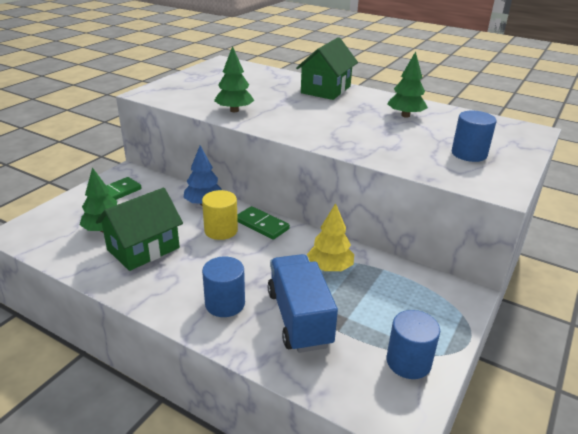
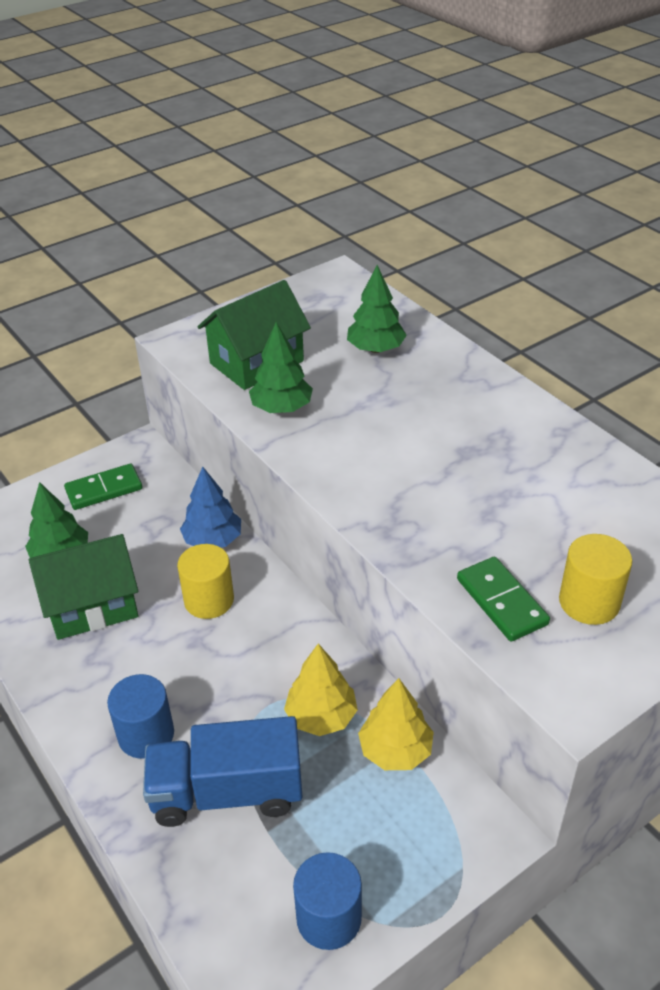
camera: 25 degrees right, 10 degrees up
green domino [237,206,290,240] -> green domino moved to [457,557,550,642]
blue truck [268,254,338,353] -> blue truck turned 105 degrees counterclockwise [143,716,303,827]
green house [296,37,358,100] -> green house moved to [197,280,311,390]
green tree [387,51,428,118] -> green tree moved to [347,265,407,353]
blue cylinder [451,111,497,162] -> yellow cylinder [559,534,632,625]
none -> yellow tree [358,678,434,770]

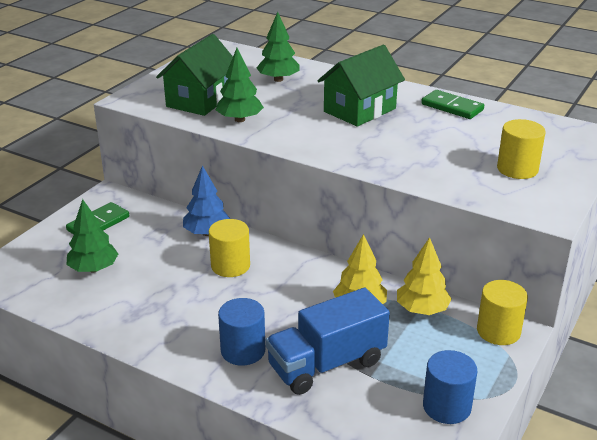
camera: 25 degrees left, 10 degrees down
green house [29,534,139,640] -> green house moved to [317,45,405,127]
green domino [457,557,550,642] -> green domino moved to [421,90,484,119]
none -> yellow cylinder [477,280,528,345]

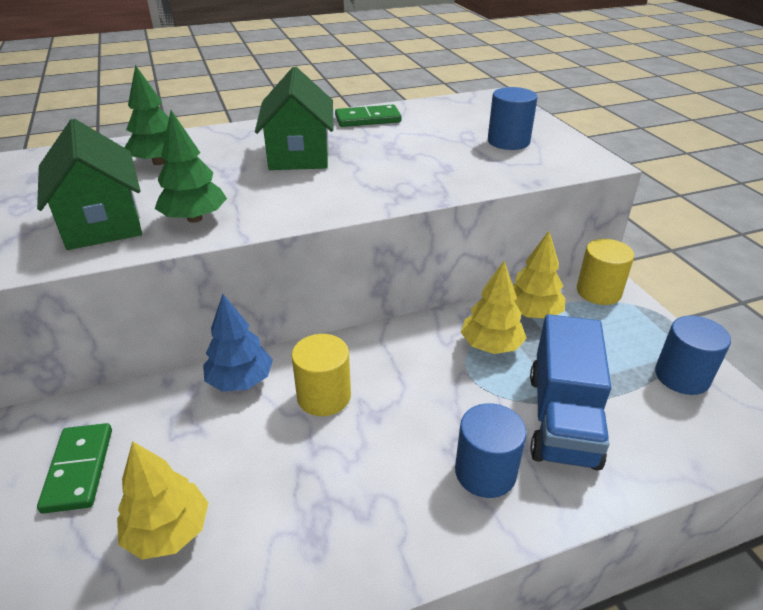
camera: 50 degrees left, 5 degrees up
green tree [66,199,118,273] -> yellow tree [117,441,208,560]
yellow cylinder [497,119,546,179] -> blue cylinder [488,87,538,150]

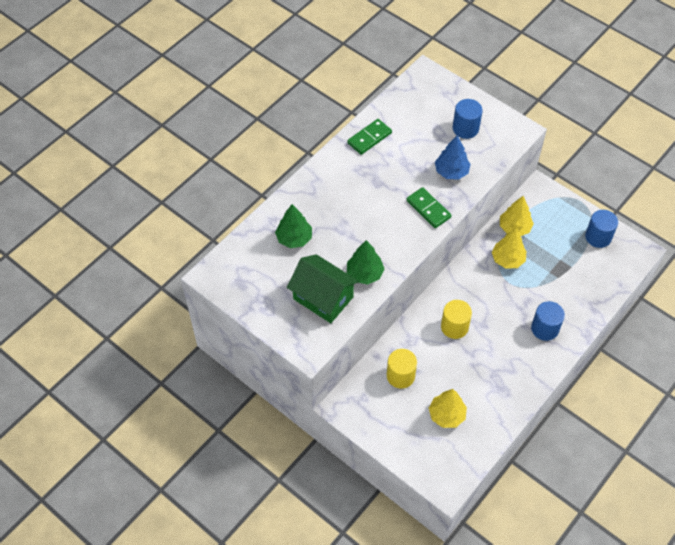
camera: 30 degrees left, 20 degrees up
green domino [37,423,112,514] -> green domino moved to [406,187,452,228]
blue tree [203,294,273,392] -> blue tree moved to [435,135,471,180]
green house [255,67,333,170] -> none
blue truck [530,314,611,470] -> none
yellow cylinder [577,239,634,305] -> yellow cylinder moved to [387,349,417,389]

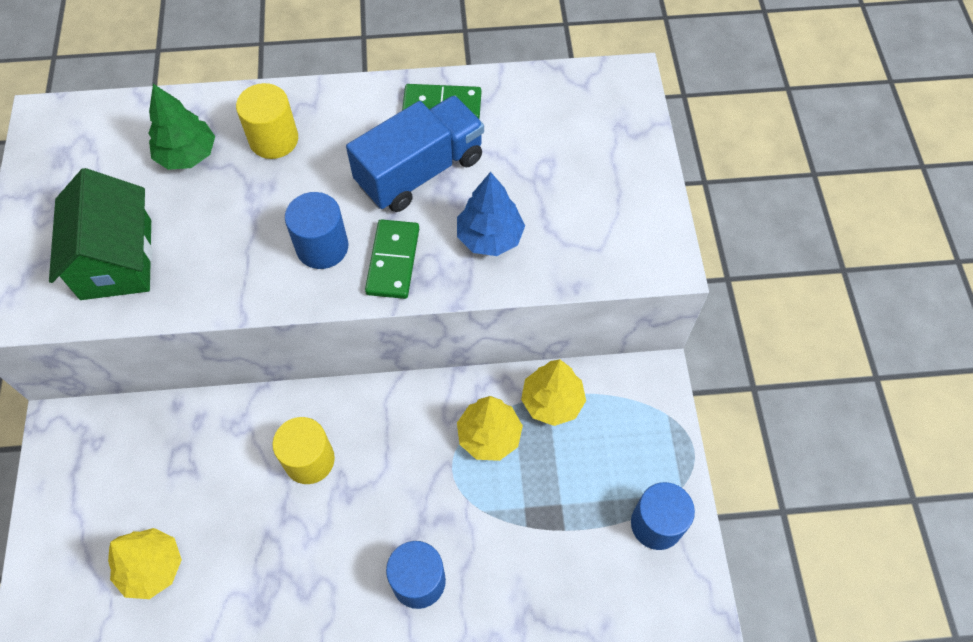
camera: 45 degrees right, 5 degrees up
green tree [347,240,384,285] -> none
yellow cylinder [387,349,417,389] -> yellow cylinder moved to [236,83,298,159]
blue cylinder [453,99,483,139] -> blue cylinder moved to [285,192,348,269]
none -> blue truck [346,95,484,212]

